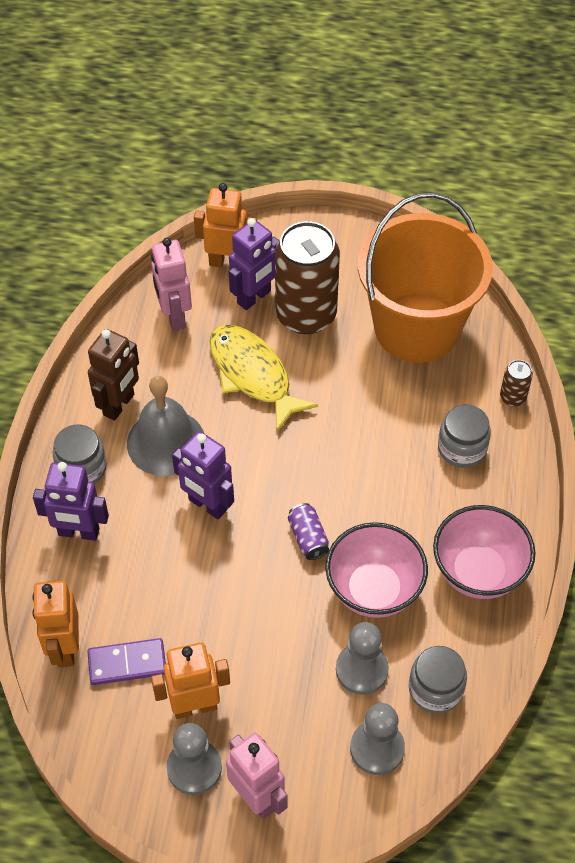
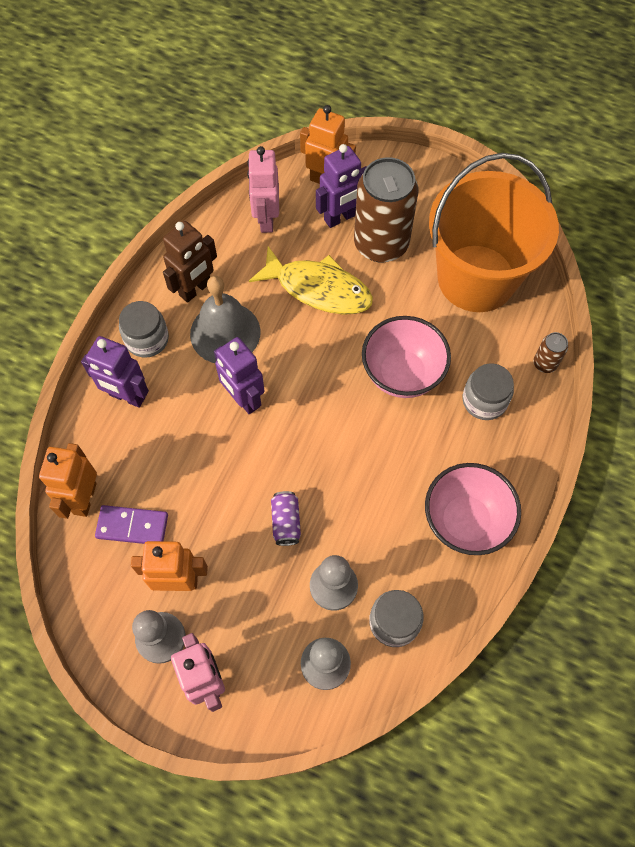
camera: 15 degrees right, 10 degrees up
yellow fish [209,325,318,432] -> yellow fish turned 135 degrees clockwise [249,246,373,315]
purple can [288,503,329,560] -> purple can moved to [271,491,301,546]
pink bowl [325,522,428,618] -> pink bowl moved to [362,316,451,398]

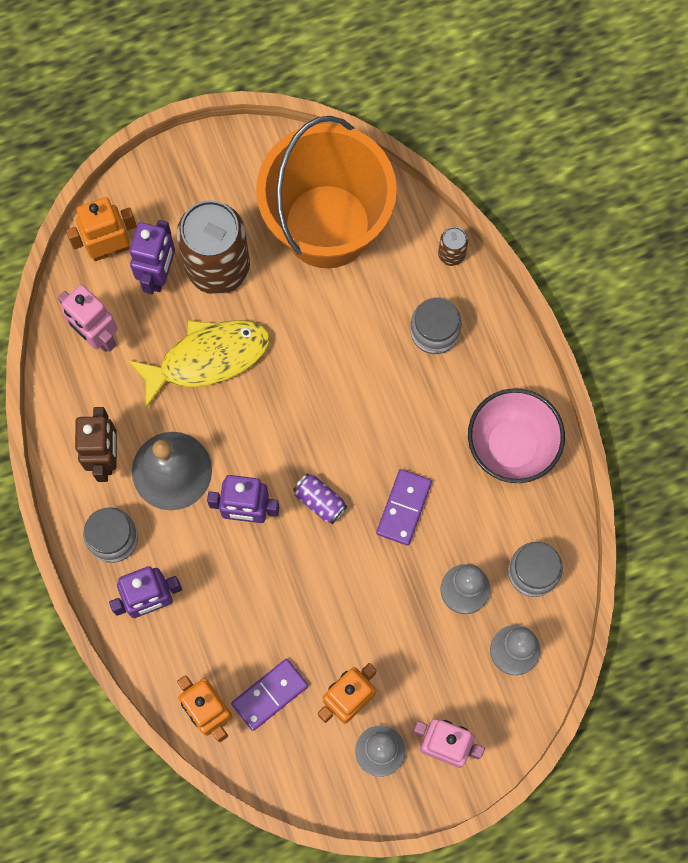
camera: 45 degrees left, 10 degrees up
purple can [271,491,301,546] -> purple can moved to [293,474,347,524]
pink bowl [362,316,451,398] -> none
none -> purple domino [376,469,432,545]

